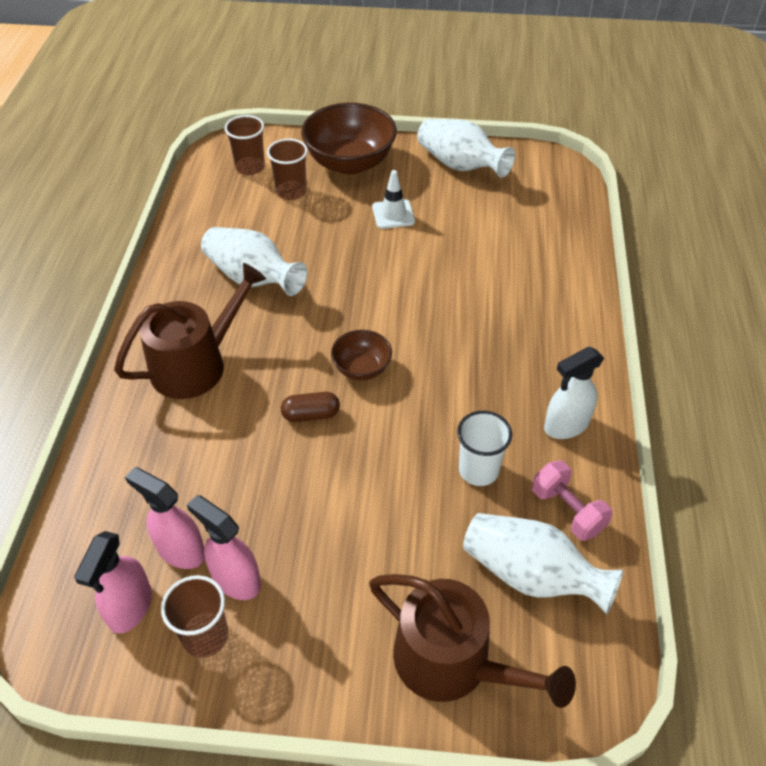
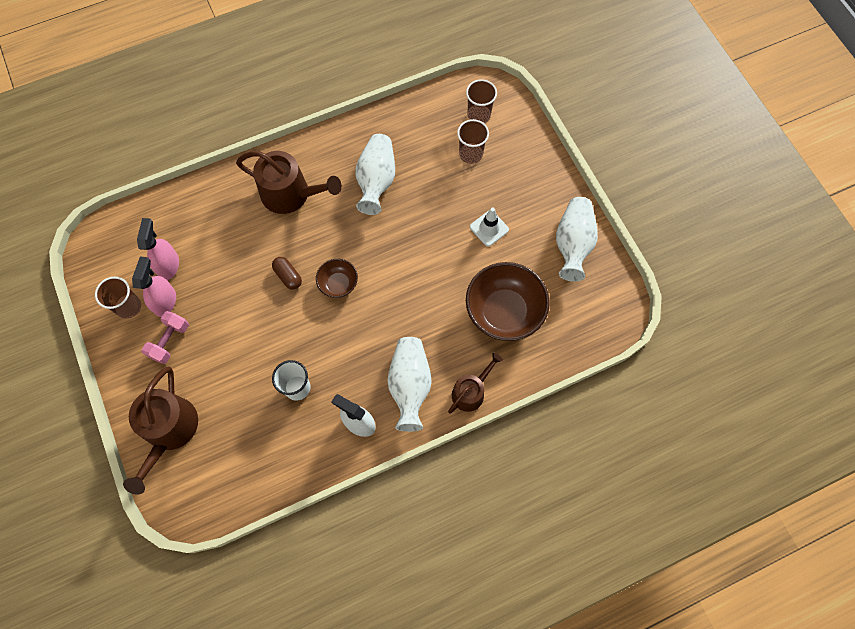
camera: 60 degrees right, 20 degrees up
pink spray bottle [74,531,152,634] -> none
brown bowl [301,103,397,174] -> brown bowl moved to [466,262,550,341]
white vase [463,513,624,614] -> white vase moved to [387,337,432,432]
pink dumbbell [532,460,613,541] -> pink dumbbell moved to [142,311,189,364]
none -> brown watering can [448,353,503,413]

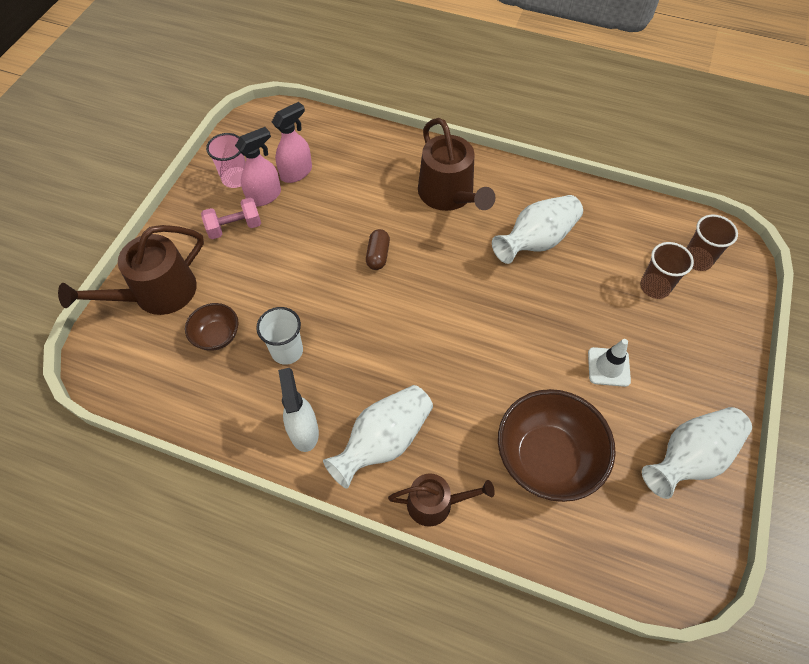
camera: 45 degrees right, 10 degrees down
brown cup [95,277,141,319] -> pink cup [206,133,246,188]
brown bowl [316,259,358,298] -> brown bowl moved to [185,303,238,351]

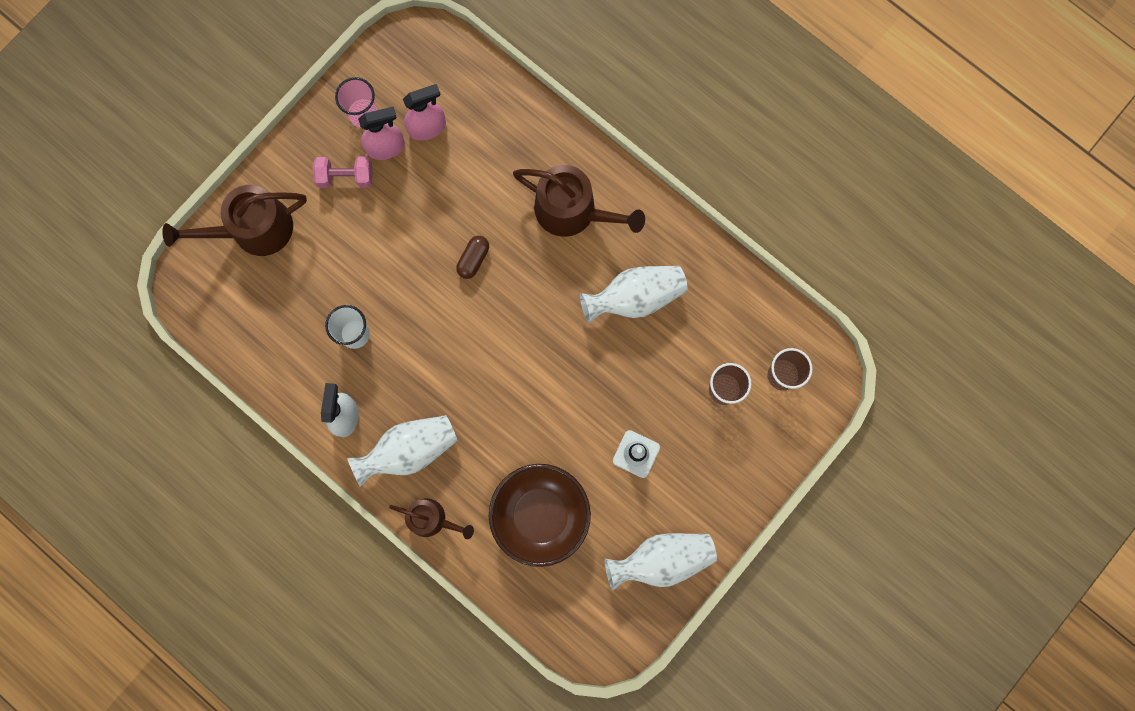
camera: 20 degrees right, 20 degrees up
brown bowl [185,303,238,351] -> none
brown watering can [418,118,495,211] -> brown watering can turned 60 degrees counterclockwise [513,165,645,237]

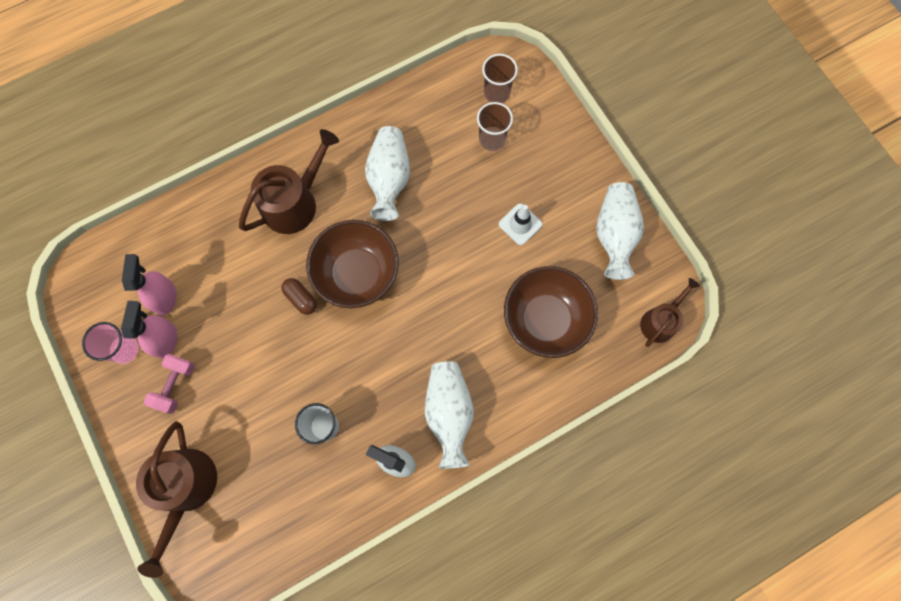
camera: 70 degrees left, 5 degrees down
brown watering can [389,498,474,539] -> brown watering can moved to [640,278,700,347]
none -> brown bowl [306,220,399,308]

